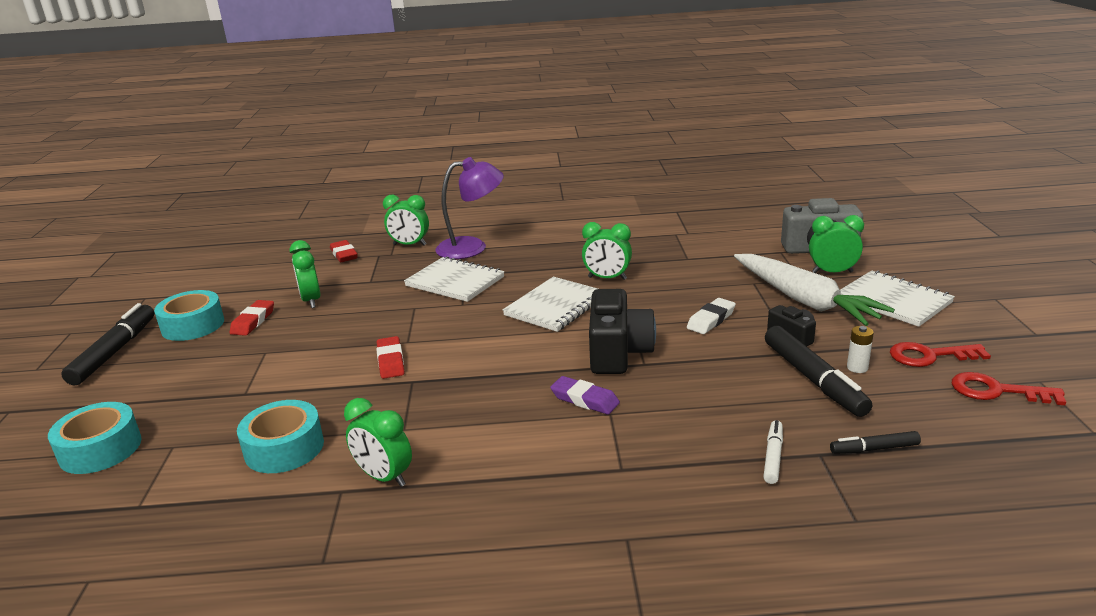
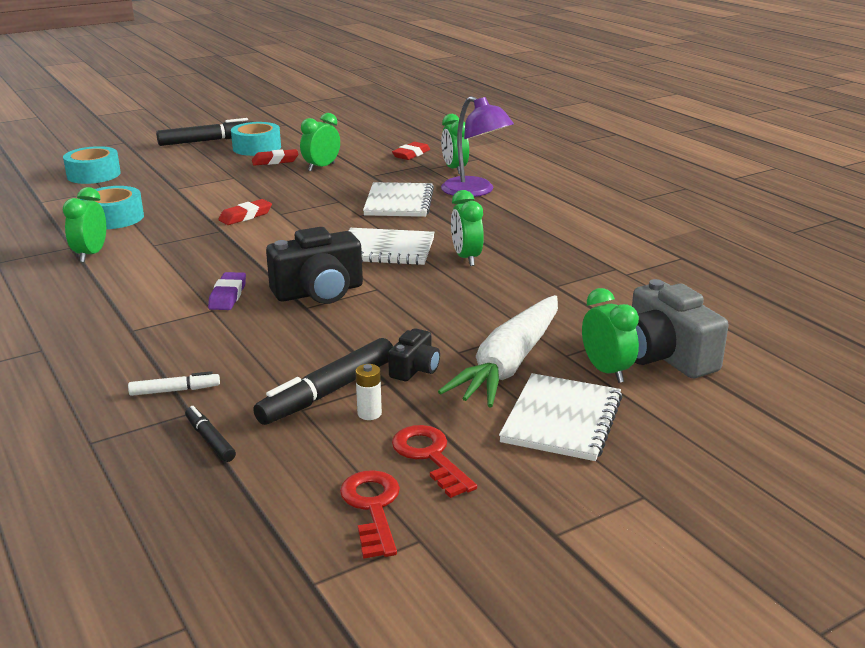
camera: 60 degrees right, 0 degrees up
white eraser [687,298,736,334] -> none

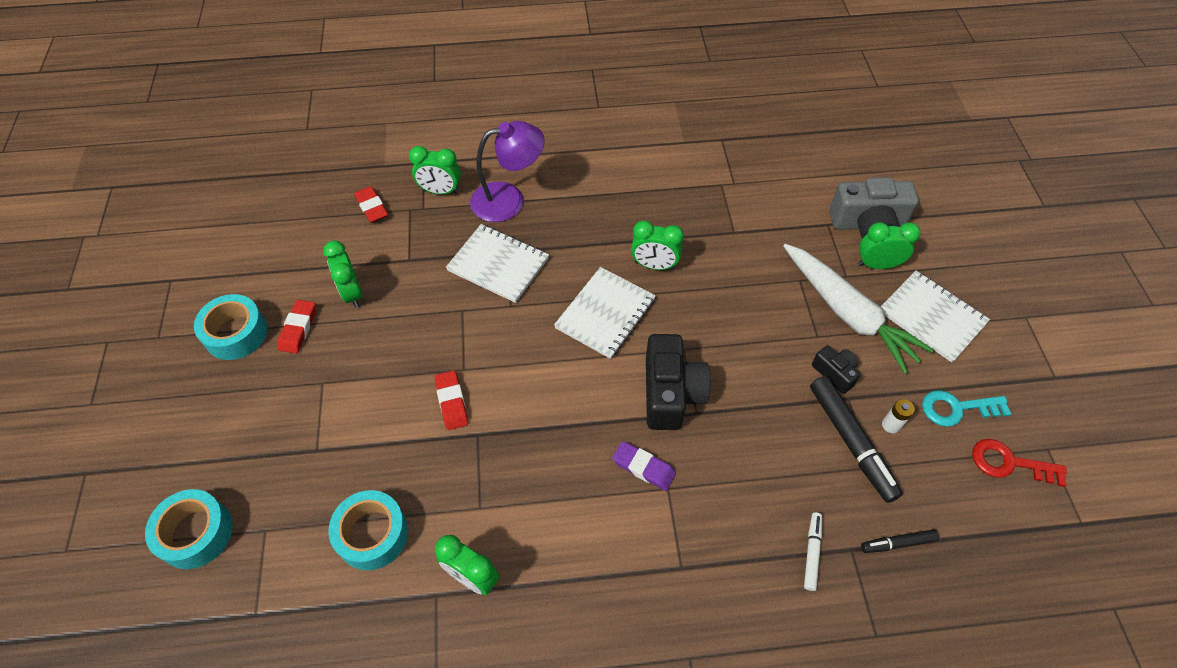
camera: 65 degrees left, 30 degrees up
black marker [156,118,253,146] -> none
red key [392,425,477,498] -> turquoise key [922,390,1011,427]

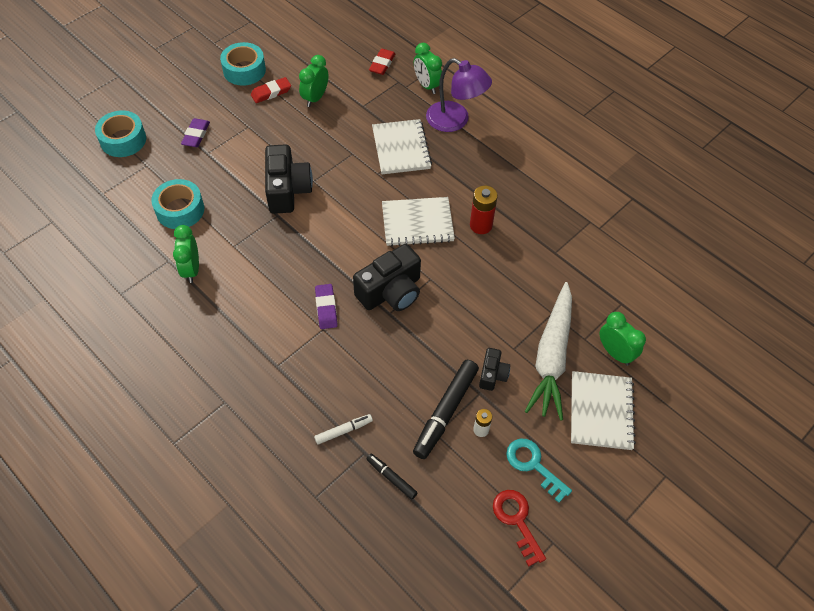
camera: 50 degrees right, 0 degrees up
red eraser [435,370,468,430] -> black camera [265,144,313,214]
green clock [631,220,684,270] -> red battery [470,186,498,234]
grey camera [829,177,919,238] -> none
none -> purple eraser [181,118,210,147]

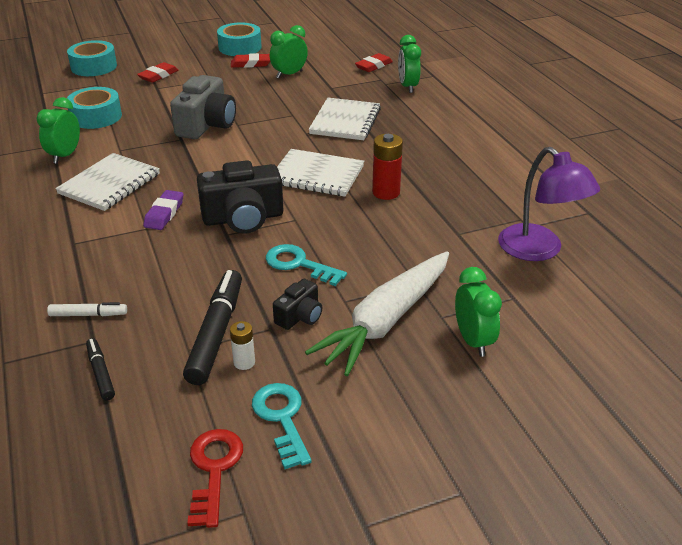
camera: 25 degrees right, 20 degrees down
purple eraser [181,118,210,147] -> red eraser [137,62,178,83]
black camera [265,144,313,214] -> grey camera [170,75,236,139]
black marker [413,360,479,459] -> black marker turned 135 degrees clockwise [183,270,242,385]
purple lamp [426,58,492,132] -> purple lamp moved to [498,147,600,261]
white notebook [571,371,636,450] -> white notebook moved to [55,153,160,211]
none -> turquoise key [266,244,347,286]

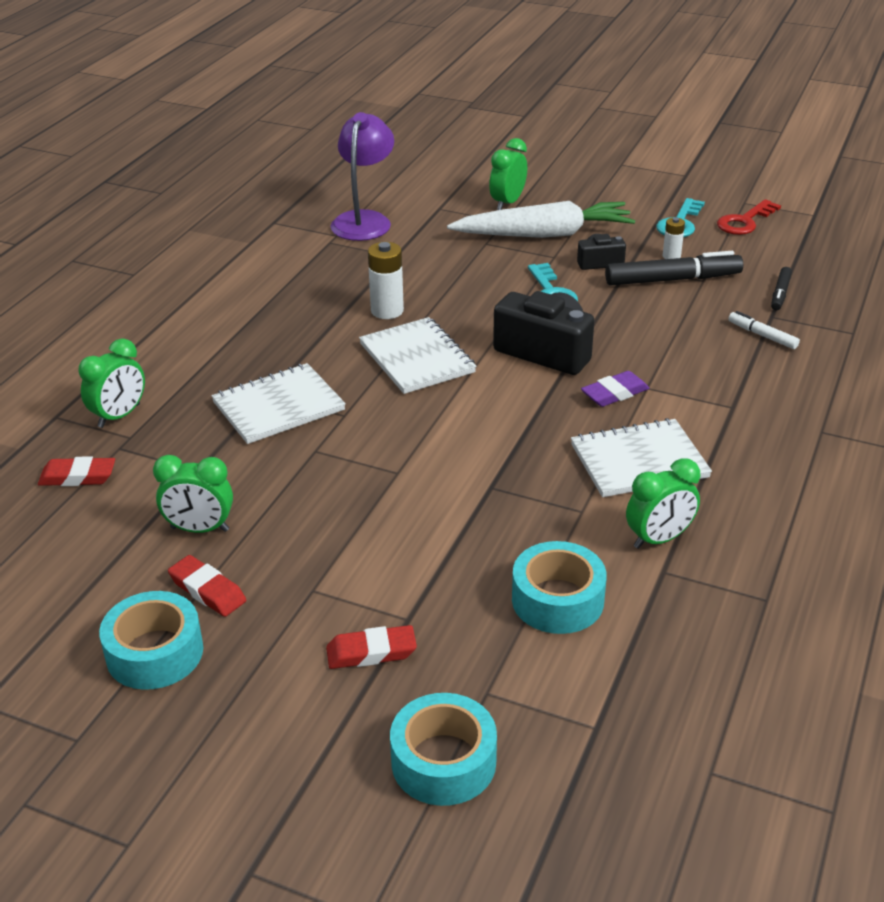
camera: 135 degrees left, 0 degrees up
grey camera [170,75,236,139] -> none
black marker [183,270,242,385] -> black marker turned 150 degrees counterclockwise [605,251,743,285]
red battery [372,134,403,200] -> white battery [368,242,404,319]

